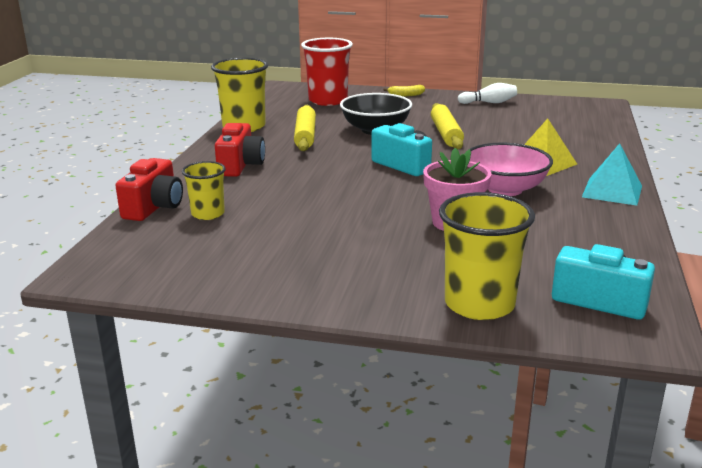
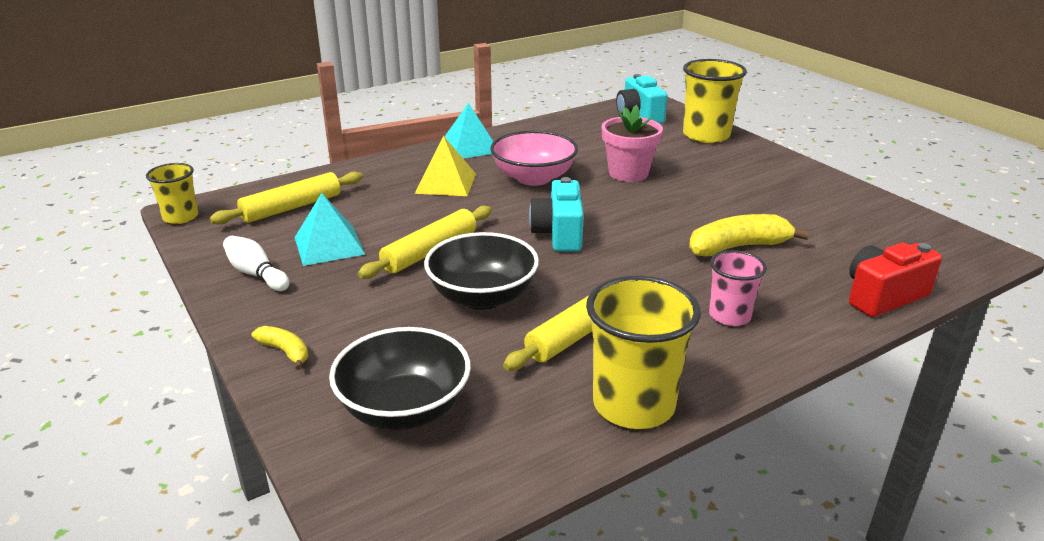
camera: 135 degrees left, 5 degrees up
yellow cup [182,161,226,220] -> yellow cup moved to [146,163,198,224]
red camera [215,123,265,177] -> pink cup [709,250,767,326]
red cup [301,38,353,106] -> black bowl [329,327,471,430]
none -> yellow rolling pin [210,172,363,225]
none -> turquoise pyramid [295,193,365,266]
none -> yellow banana [689,214,809,256]

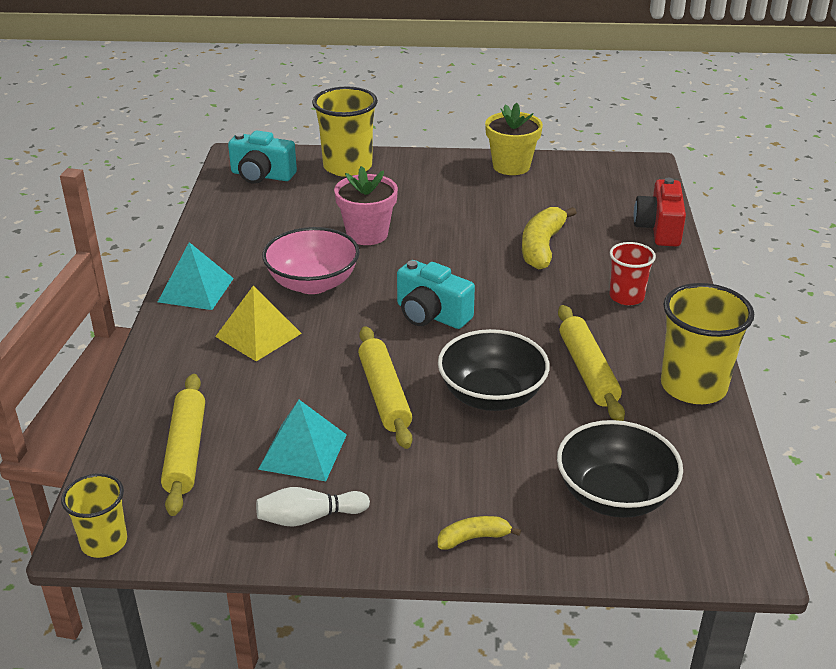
camera: 55 degrees left, 5 degrees up
pink cup [709,250,767,326] -> red cup [609,242,656,305]
none -> yellow flower pot [485,103,543,175]

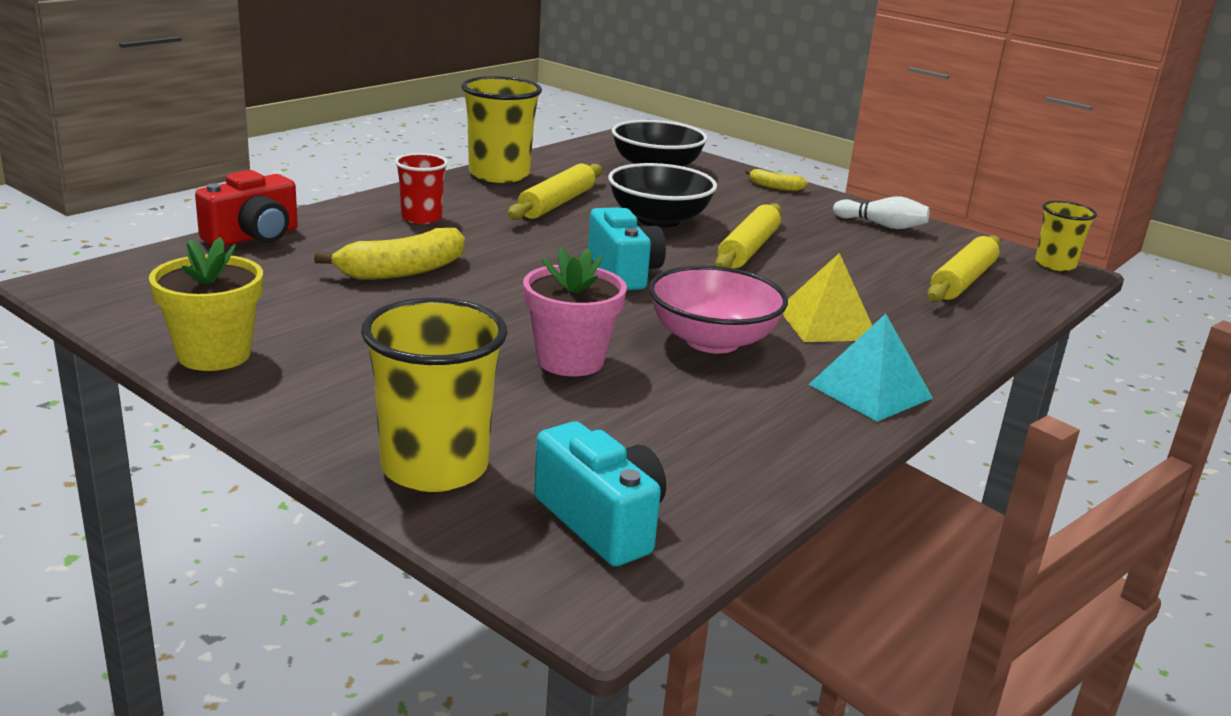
camera: 145 degrees left, 10 degrees down
turquoise pyramid [258,400,347,481] -> none

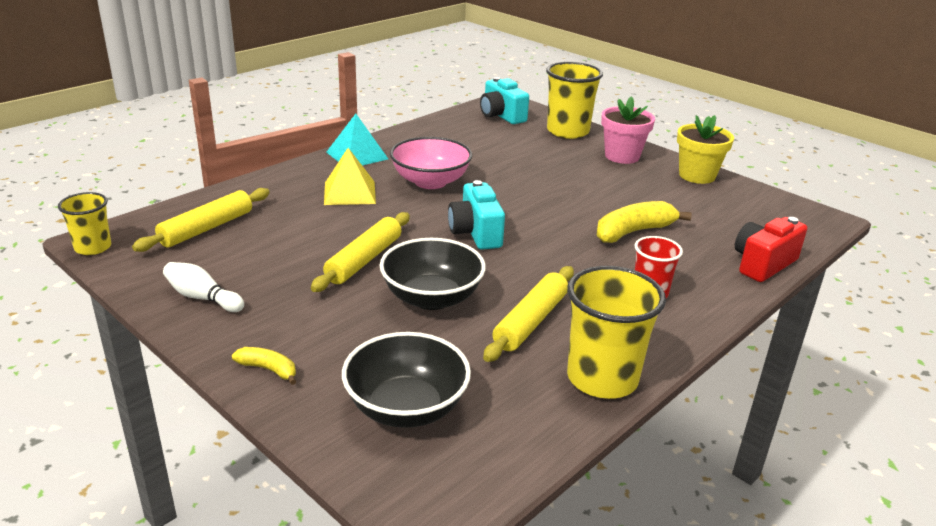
camera: 175 degrees left, 5 degrees up
pink flower pot [523,248,627,376] -> pink flower pot moved to [601,96,655,164]

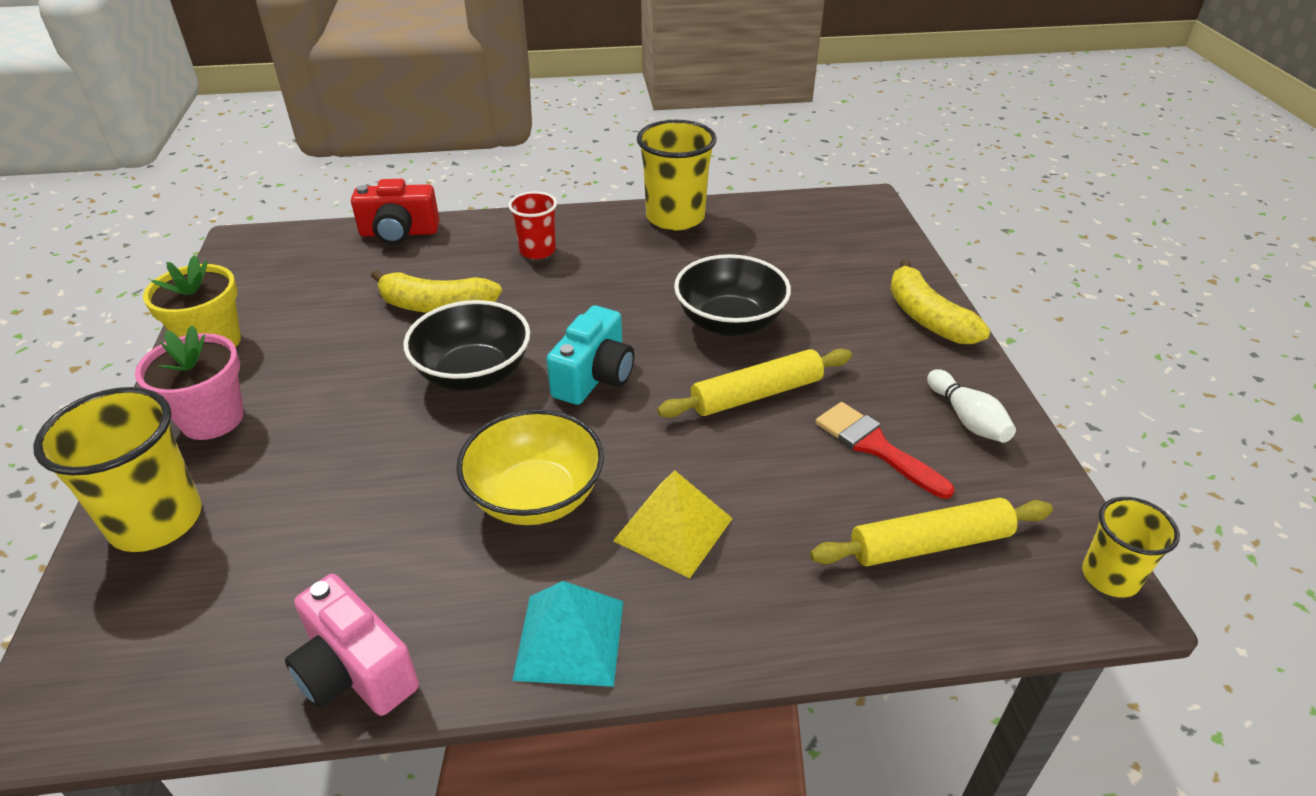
camera: 140 degrees left, 10 degrees up
yellow banana [232,347,296,385] -> yellow banana [890,259,990,344], size x1.85
black bowl [342,332,471,428] -> black bowl moved to [403,300,530,391]
pink bowl [390,137,472,189] -> yellow bowl [456,409,604,525]
turquoise camera [480,77,529,124] -> none
yellow rolling pin [483,266,574,362] -> none
none -> pink camera [285,574,419,716]
none -> red brush [815,402,954,499]

